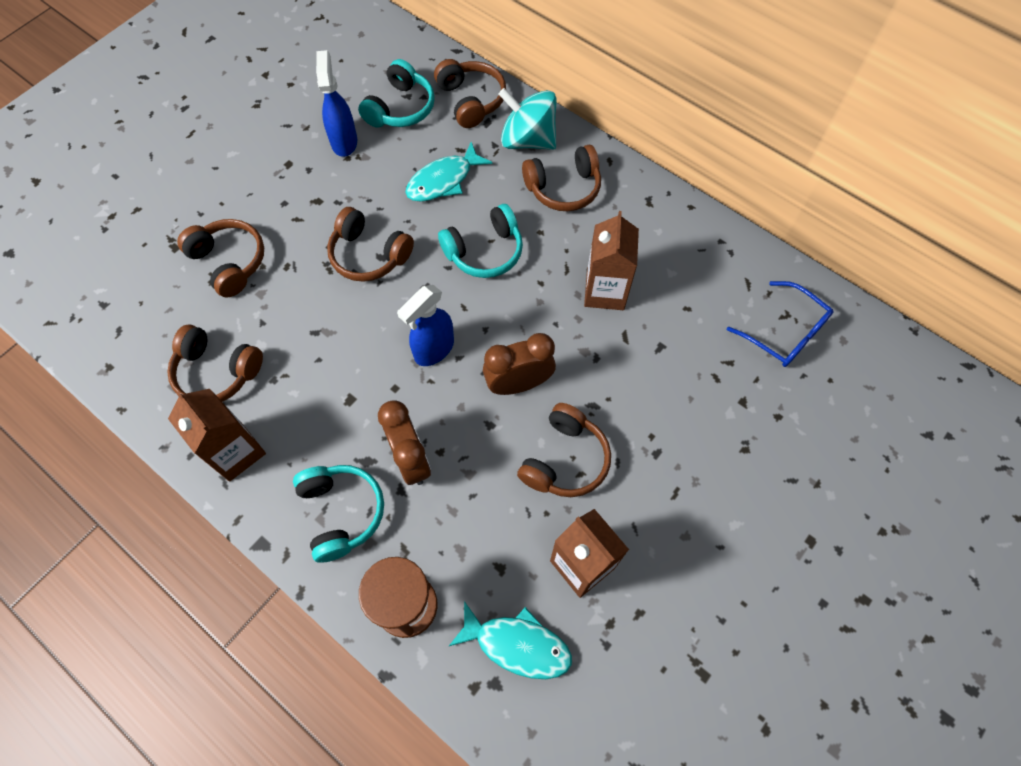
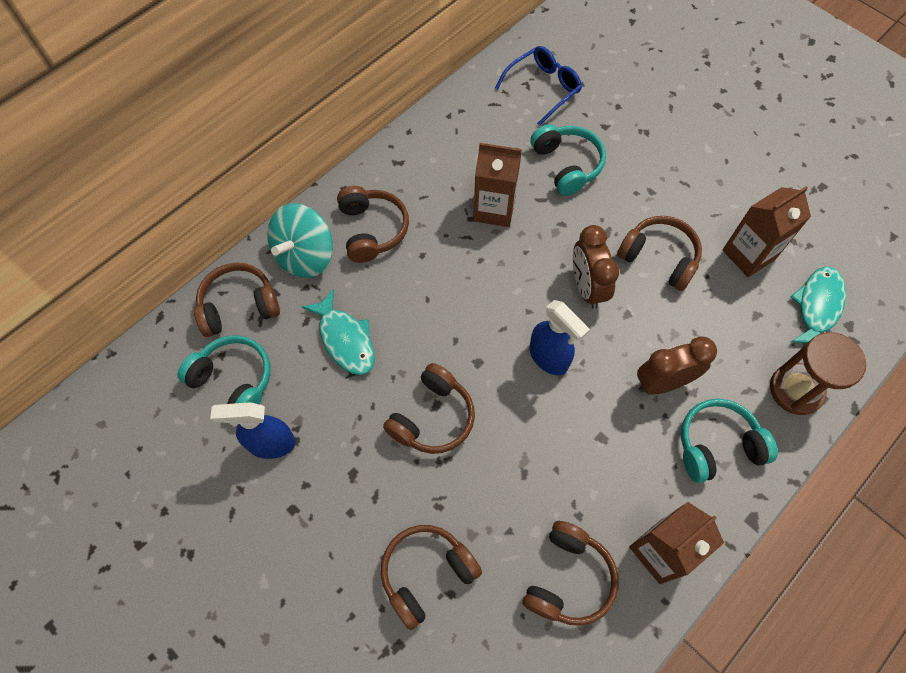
camera: 85 degrees left, 0 degrees up
turquoise headphones [438,204,523,278] -> turquoise headphones moved to [530,124,606,196]

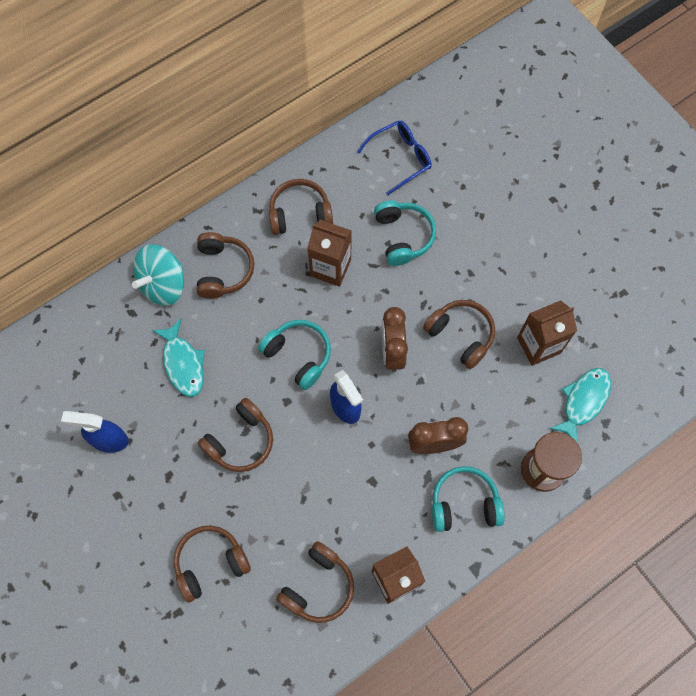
camera: 10 degrees right, 5 degrees up
turquoise headphones [177,335,271,404] -> turquoise headphones moved to [258,320,331,390]
brown headphones [194,263,280,337] -> brown headphones moved to [269,179,333,235]

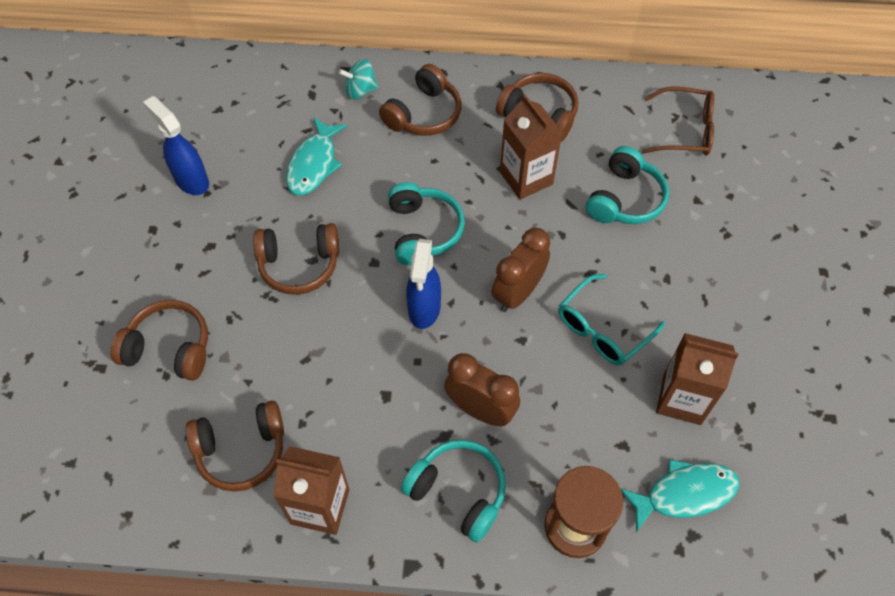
camera: 40 degrees right, 10 degrees down
turquoise spinning top [132,244,184,306] -> turquoise spinning top [339,59,378,100], size x0.58
blue glasses [357,121,432,195] -> brown glasses [642,87,714,156]
brown headphones [423,300,495,369] -> turquoise glasses [558,274,665,365]

